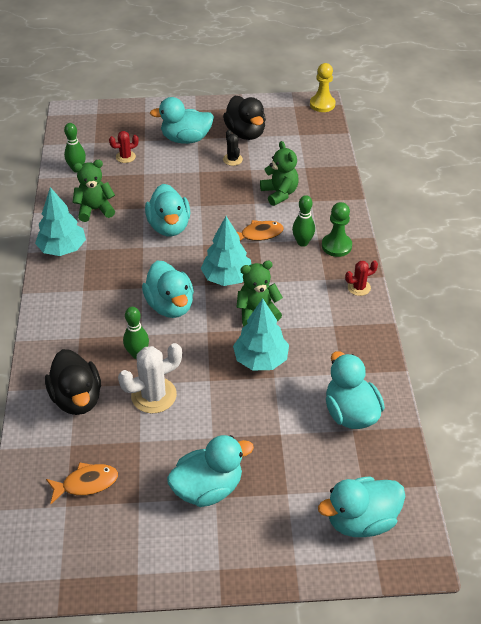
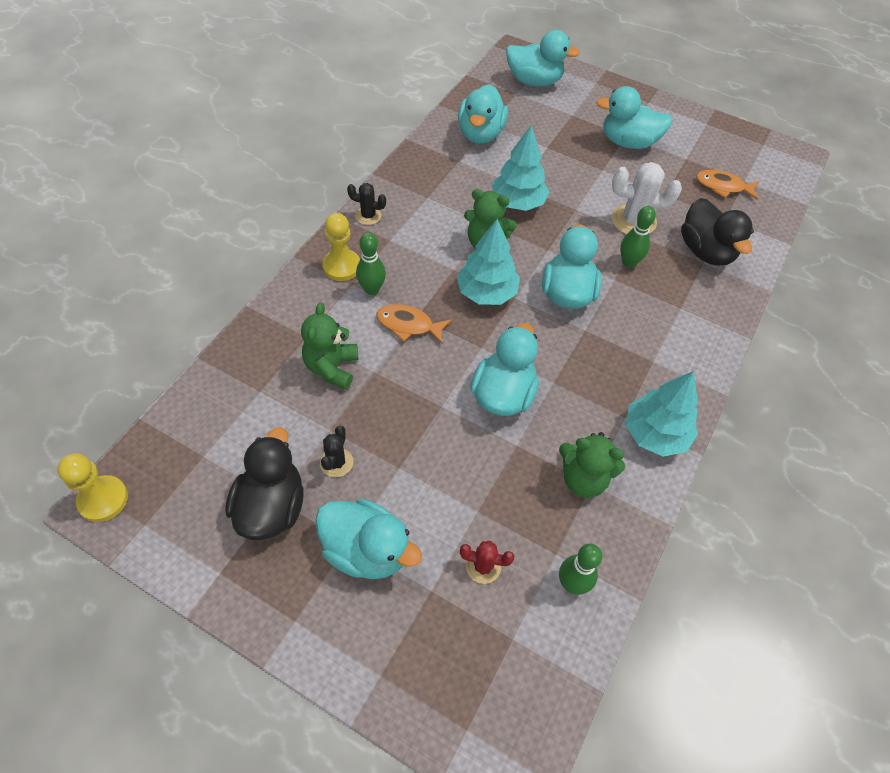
camera: 150 degrees left, 10 degrees up
black duck [45,349,101,415] -> black duck turned 150 degrees clockwise [681,198,754,266]
green pawn [322,202,352,257] -> yellow pawn [322,213,360,281]
red cactus [345,260,378,296] -> black cactus [347,183,386,225]

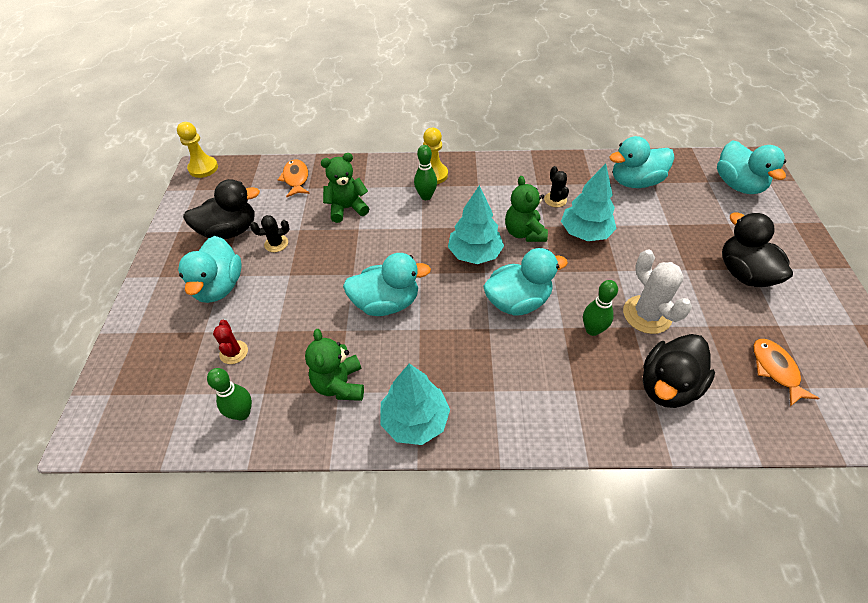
camera: 65 degrees right, 5 degrees down
black cactus [347,183,386,225] -> black cactus moved to [544,166,569,207]
orange fish [376,304,451,344] -> orange fish moved to [278,160,310,197]
turquoise duck [596,86,672,149] -> black duck [722,212,793,287]

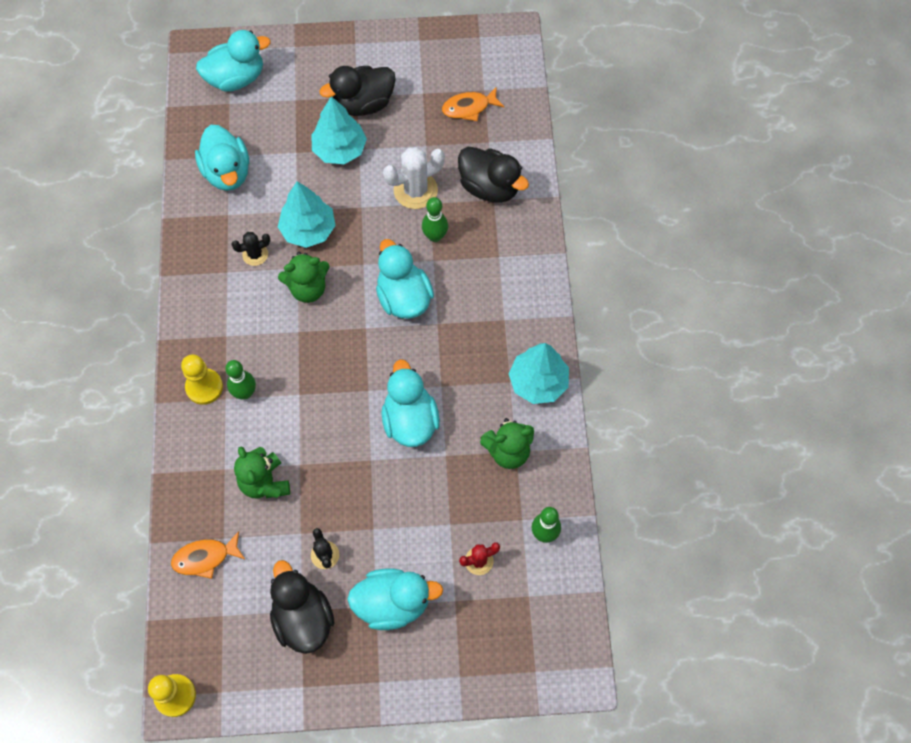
camera: 95 degrees left, 15 degrees up
turquoise tree [448,185,504,264] -> turquoise tree moved to [311,97,367,164]

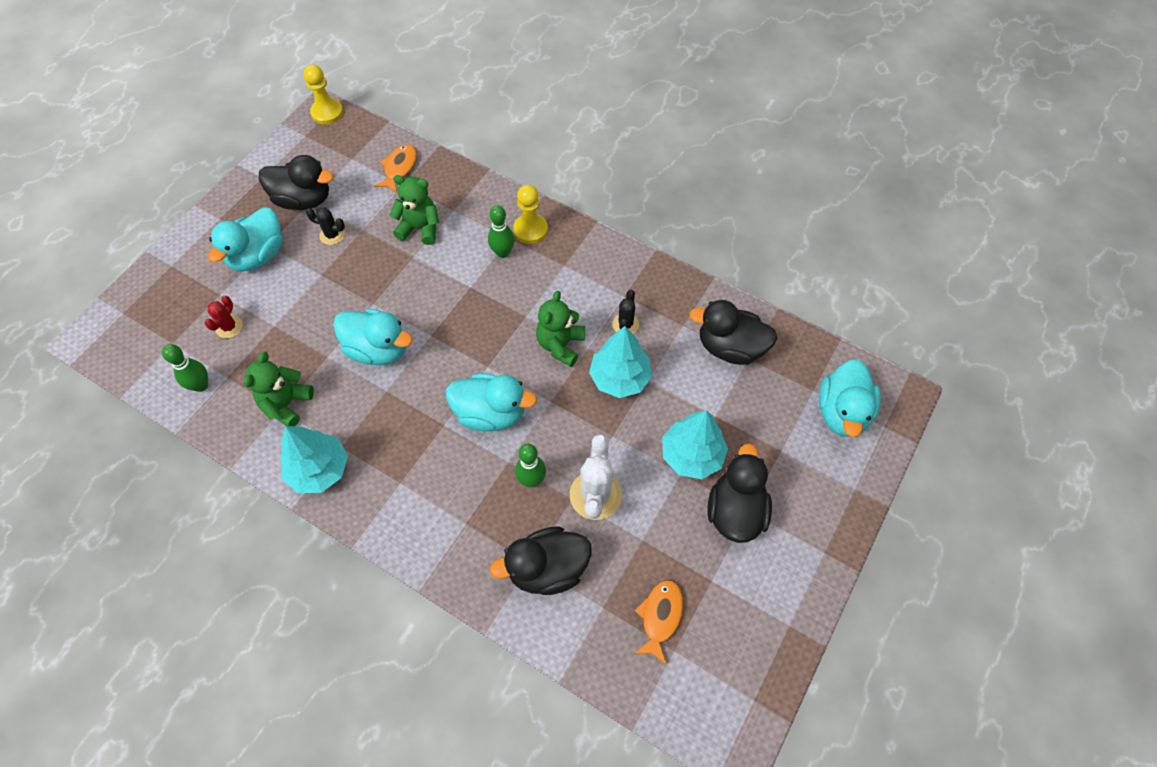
camera: 125 degrees right, 5 degrees down
turquoise duck [195,125,249,191] -> black duck [689,300,777,365]

